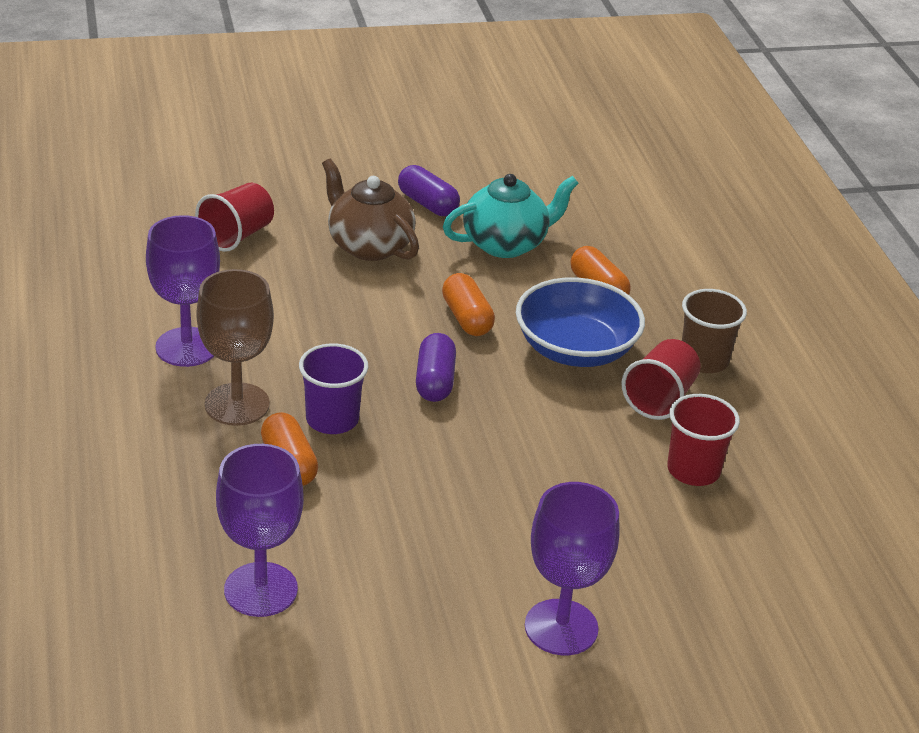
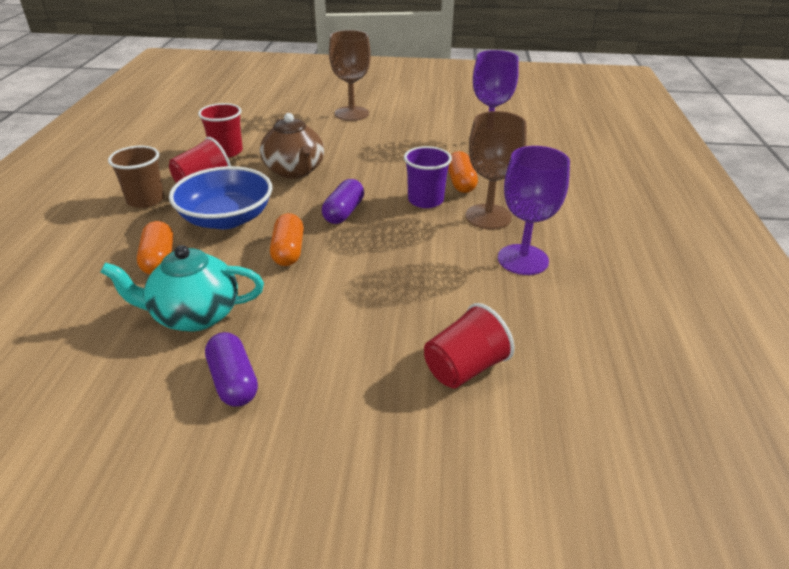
camera: 160 degrees left, 0 degrees up
brown teapot [322,159,419,261] -> brown teapot moved to [260,113,324,179]
purple goblet [525,482,620,655] -> brown goblet [329,30,371,121]

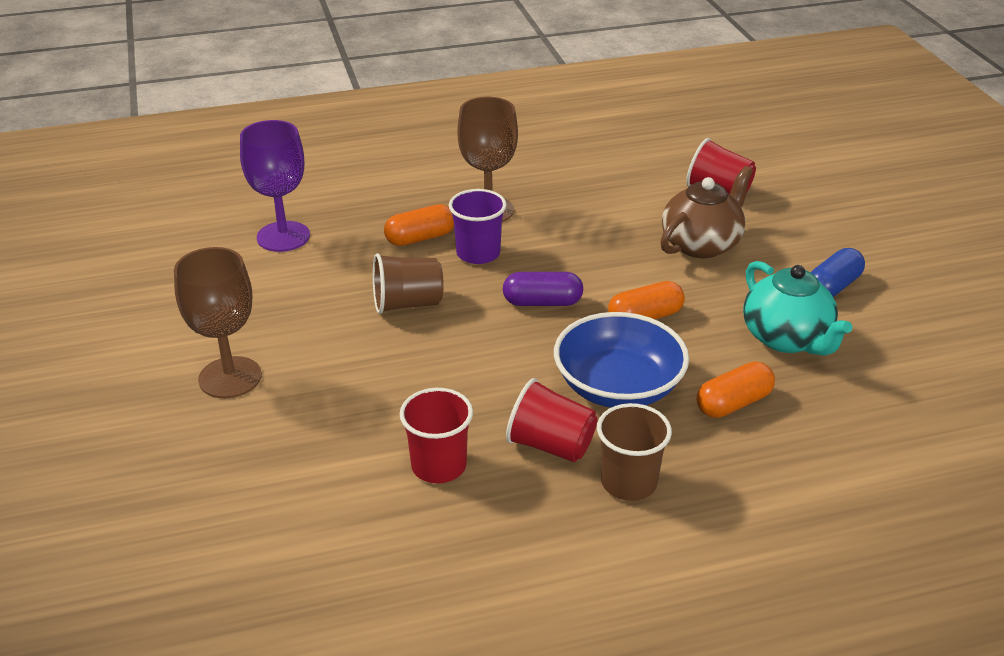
camera: 110 degrees left, 0 degrees up
purple capsule [205,332,258,407] -> blue capsule [810,248,865,297]
brown teapot [260,113,324,179] -> brown teapot moved to [660,166,753,258]
purple goblet [498,146,570,275] -> none
none -> brown cup [373,253,444,314]

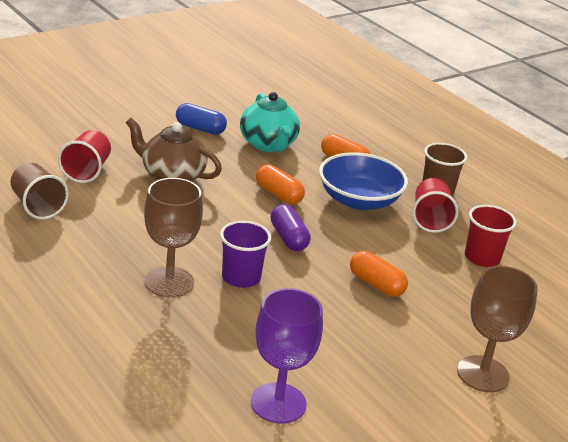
camera: 115 degrees left, 5 degrees down
brown cup [373,253,444,314] -> brown cup moved to [10,163,69,220]
orange capsule [384,204,454,246] -> orange capsule moved to [350,251,408,297]
turquoise teapot [743,261,852,355] -> turquoise teapot turned 120 degrees clockwise [240,92,300,152]

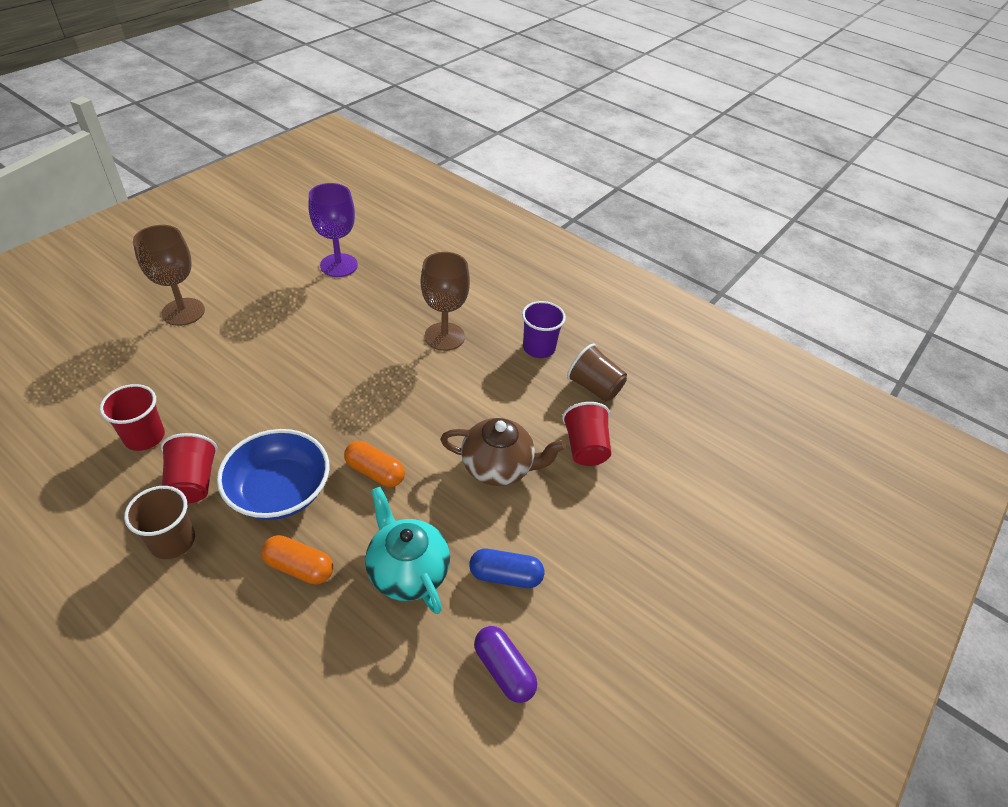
camera: 165 degrees right, 15 degrees up
purple cup [220,221,271,288] -> purple cup moved to [522,301,566,358]
purple capsule [271,204,311,251] -> purple capsule moved to [474,626,537,703]
orange capsule [350,251,408,297] -> none

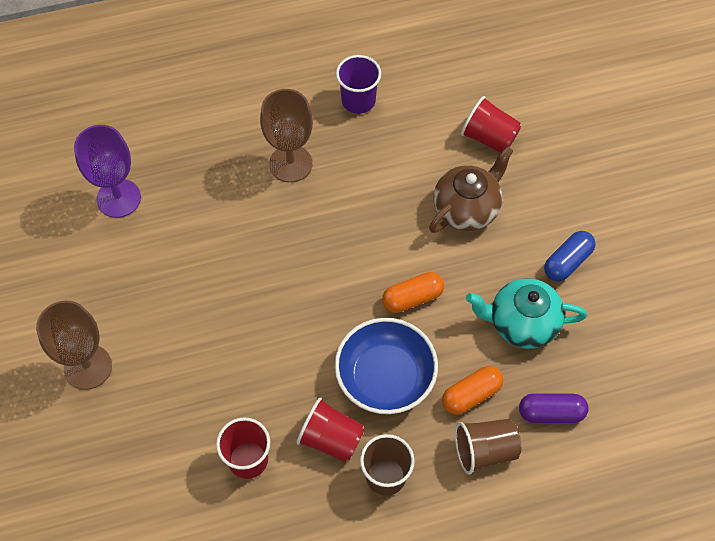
camera: 50 degrees left, 15 degrees up
purple capsule [474,626,537,703] -> purple capsule moved to [519,393,588,423]
brown cup [567,344,627,402] -> brown cup moved to [455,419,522,475]

